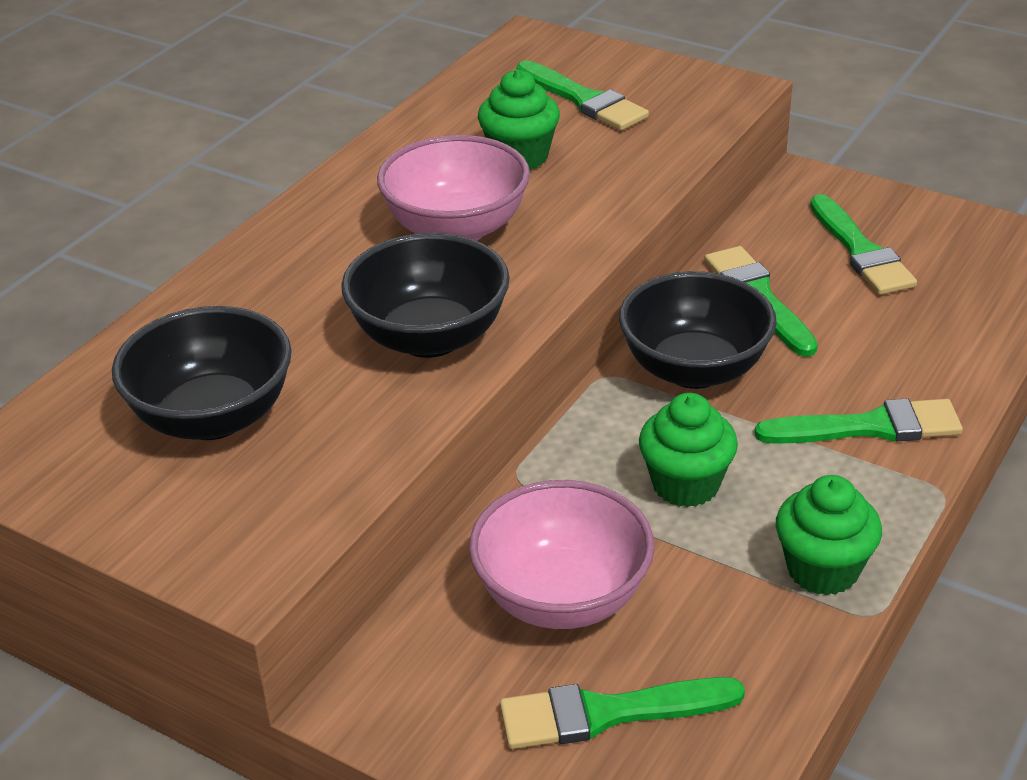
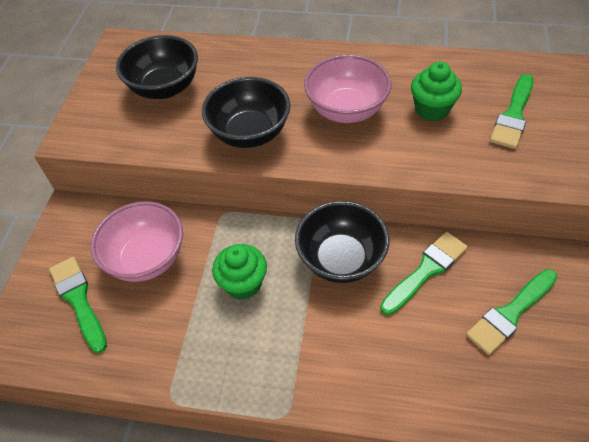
camera: 70 degrees right, 15 degrees up
green brush [755,398,963,444] -> none
green cupcake [776,475,882,595] -> none

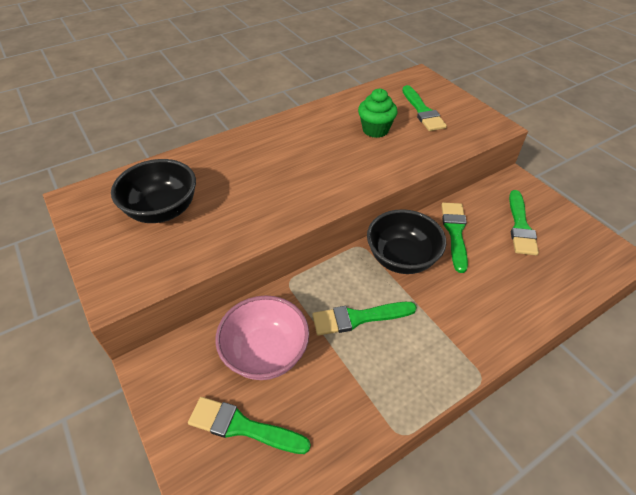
camera: 45 degrees left, 5 degrees down
black bowl [202,77,291,148] -> none
green cupcake [212,244,267,300] -> green brush [312,302,417,336]
pink bowl [304,54,392,123] -> none

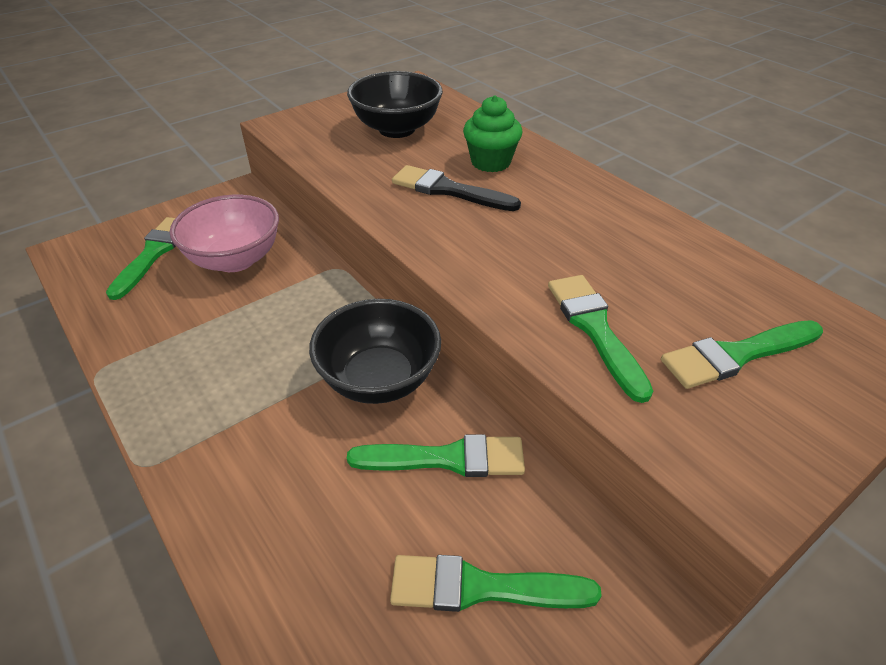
camera: 85 degrees right, 5 degrees down
green brush [312,302,417,336] -> green brush moved to [548,275,653,403]
green cupcake [358,89,398,138] -> green cupcake moved to [463,95,523,172]
none -> black brush [392,165,521,211]

